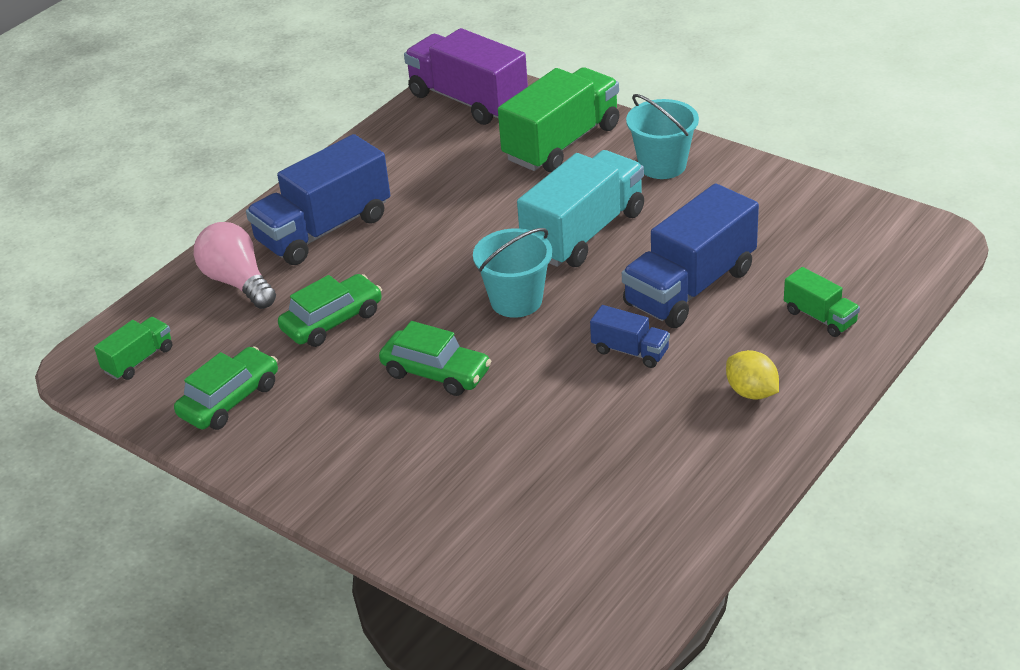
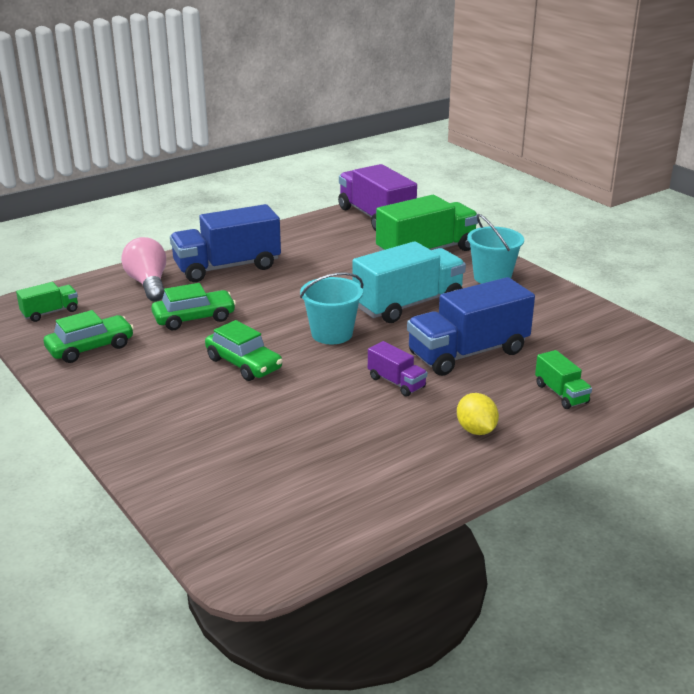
camera: 15 degrees right, 10 degrees down
blue truck [590,305,670,368] -> purple truck [368,341,427,397]

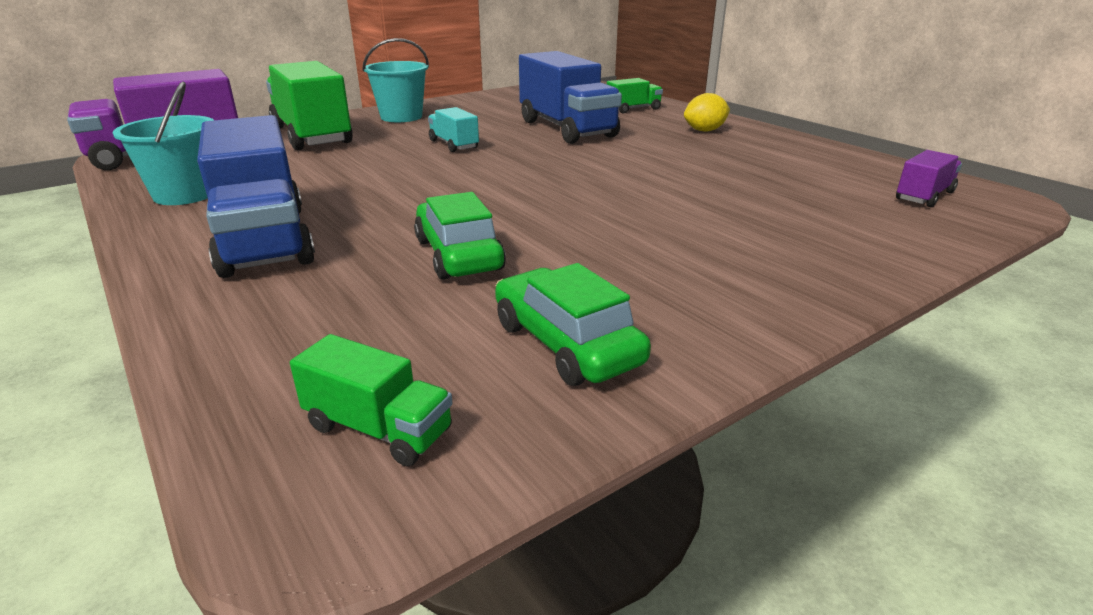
camera: 90 degrees left, 0 degrees up
green truck [16,282,78,322] -> green truck turned 150 degrees clockwise [290,334,453,467]
pink light bulb [121,237,166,301] -> none
green car [205,320,283,381] -> none
turquoise bucket [300,272,363,344] -> turquoise bucket moved to [112,81,214,205]
turquoise truck [352,241,466,323] -> turquoise truck [428,107,479,152], size x0.48
purple truck [368,341,427,397] -> purple truck moved to [896,150,962,207]

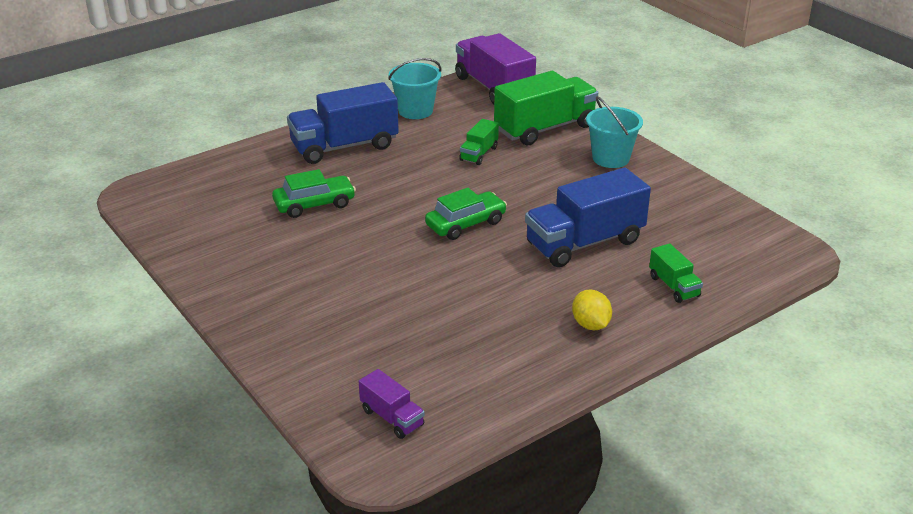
camera: 90 degrees right, 5 degrees up
green truck [290,334,453,467] -> green truck moved to [459,119,499,165]
turquoise truck [428,107,479,152] -> none
green car [495,263,651,386] -> green car moved to [425,188,507,240]

